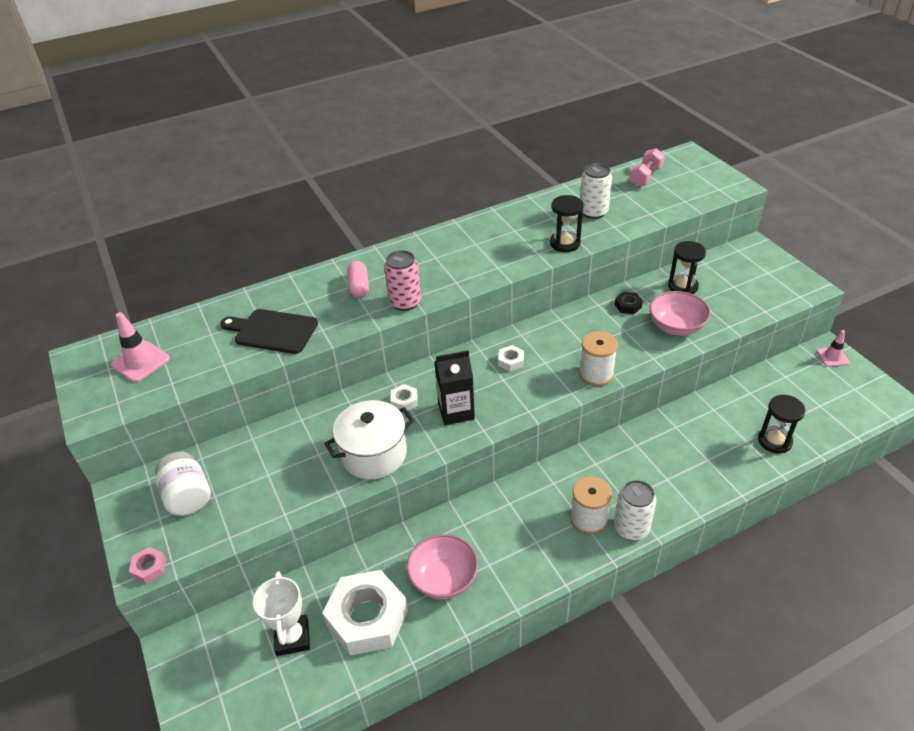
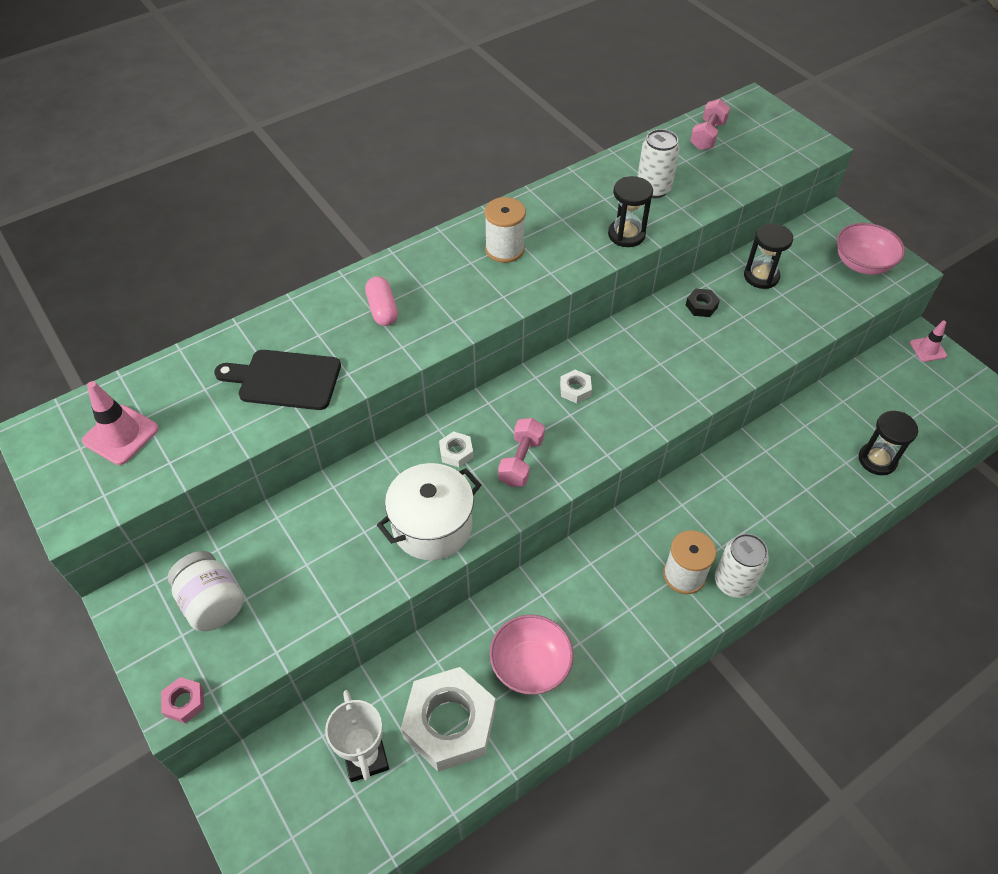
camera: 10 degrees left, 10 degrees up
pink can [384,250,421,311] -> none
black carton [434,350,475,425] -> pink dumbbell [498,418,545,487]
white spool [579,331,618,386] -> white spool moved to [484,197,526,263]
pink bowl [649,291,711,336] -> pink bowl moved to [837,223,905,275]

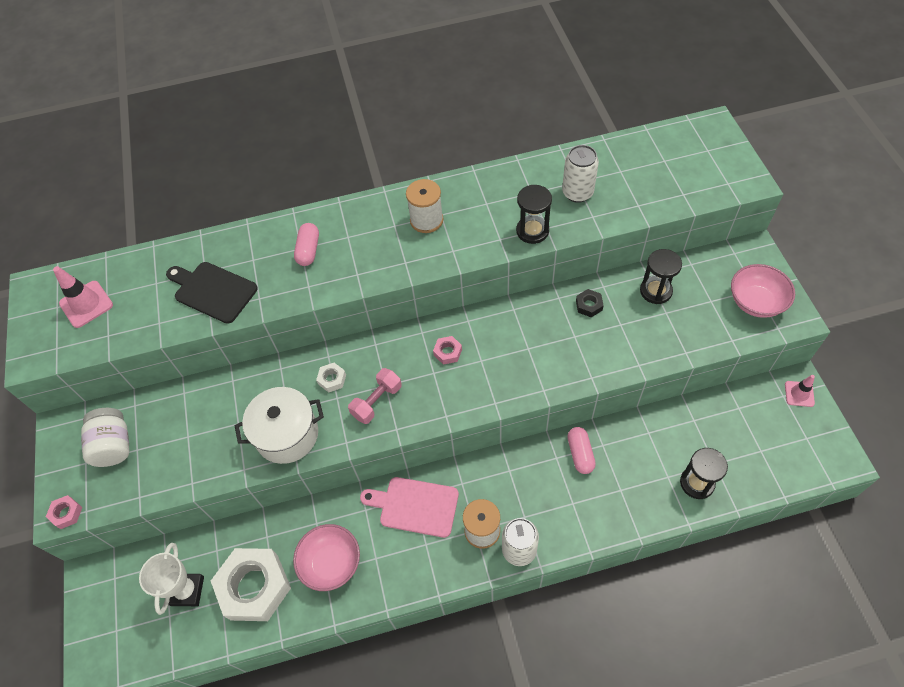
camera: 25 degrees right, 5 degrees up
white nut [560,370,592,403] -> pink nut [433,336,462,365]
pink dumbbell [690,99,730,150] -> none
none -> pink cutting board [360,477,459,538]
none -> pink capsule [567,427,596,474]

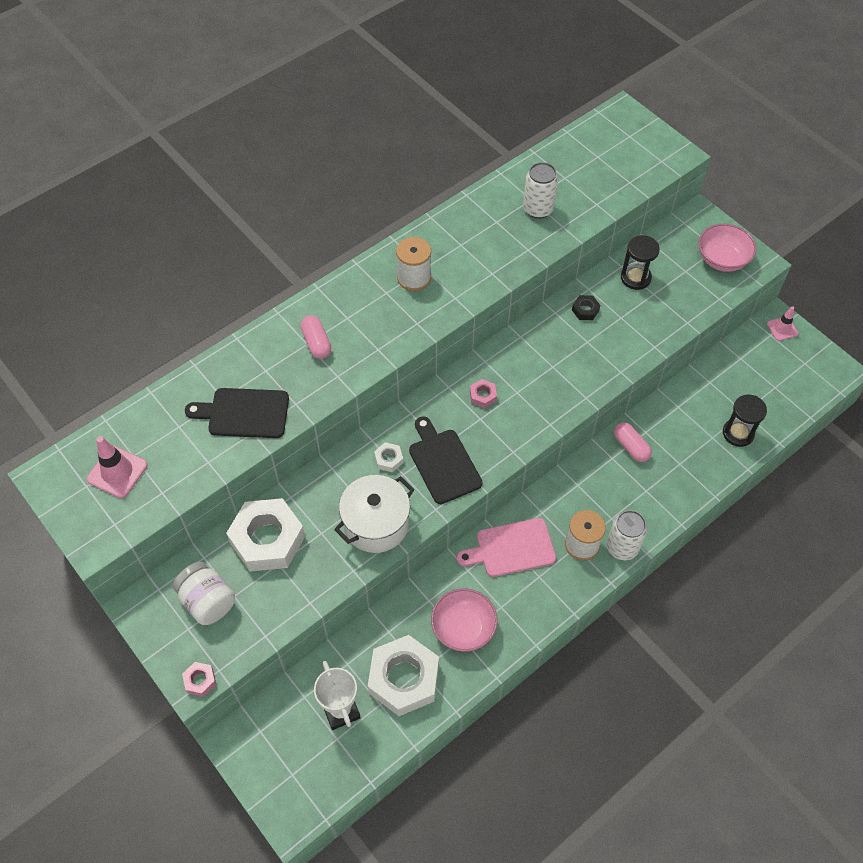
camera: 30 degrees left, 0 degrees up
pink dumbbell [348,368,402,424] -> black cutting board [409,417,482,504]
black hourglass [516,185,552,244] -> none
none -> white nut [226,498,305,572]

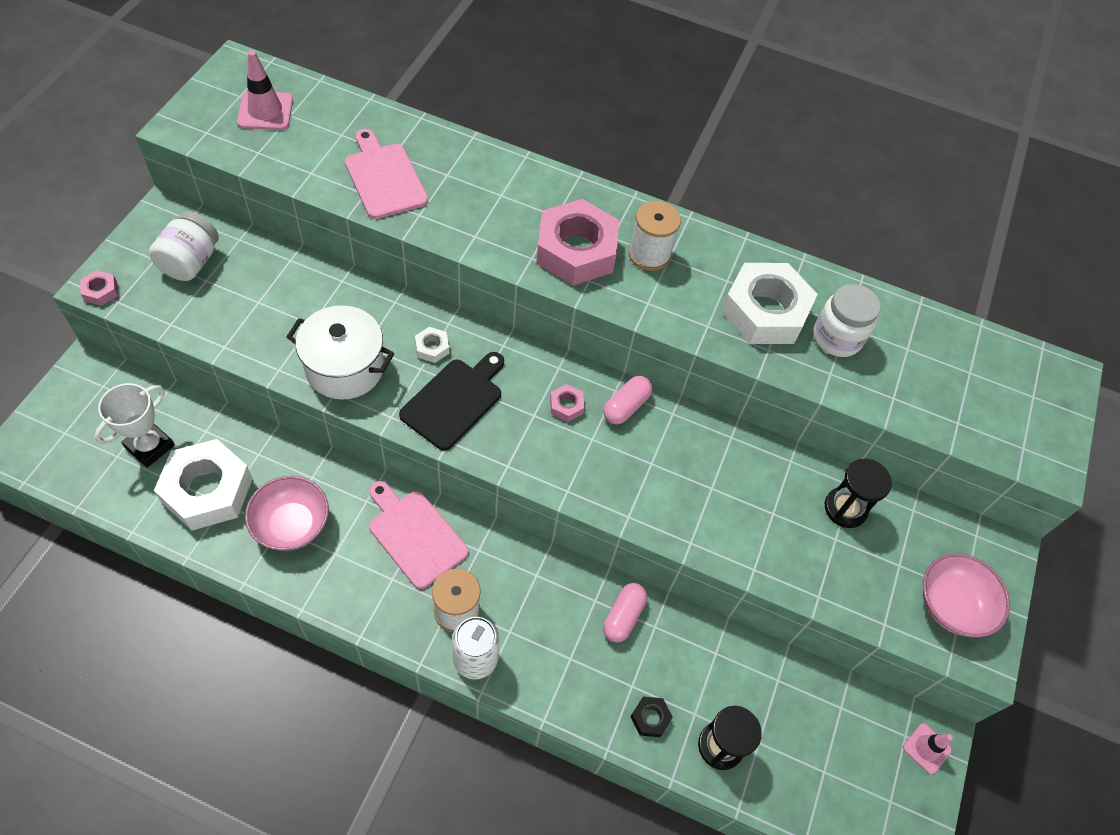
camera: 55 degrees right, 0 degrees up
black cutting board [185,388,289,438] -> pink cutting board [345,129,428,219]
white nut [226,498,305,572] -> white nut moved to [721,263,818,344]
pink capsule [300,315,331,359] -> pink capsule moved to [603,376,652,425]
white can [523,162,558,219] -> white jar [813,284,881,357]
black nut [572,295,600,320] -> black nut moved to [630,696,673,737]
none -> pink nut [536,199,619,285]

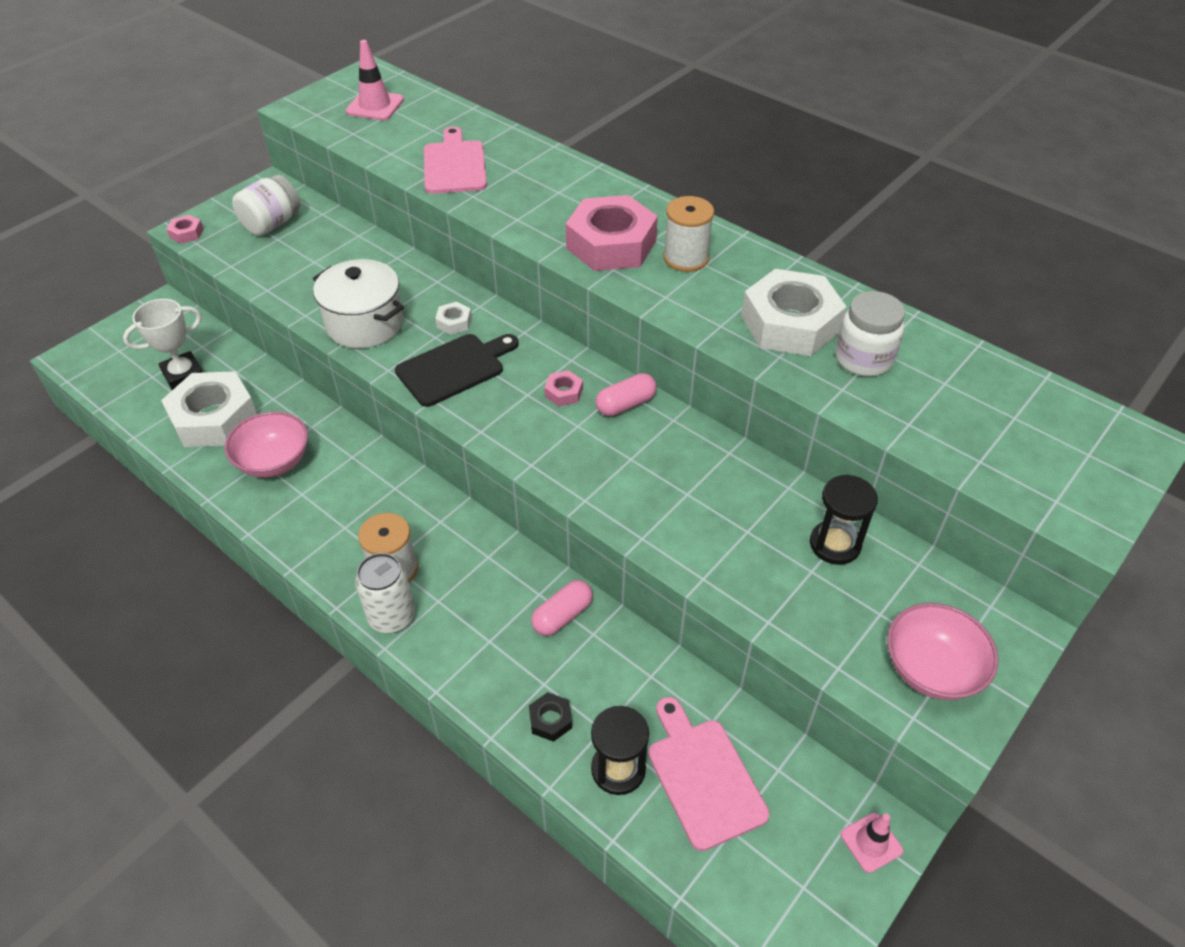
camera: 25 degrees right, 10 degrees down
pink cutting board [369,481,469,589] -> pink cutting board moved to [648,697,770,851]

